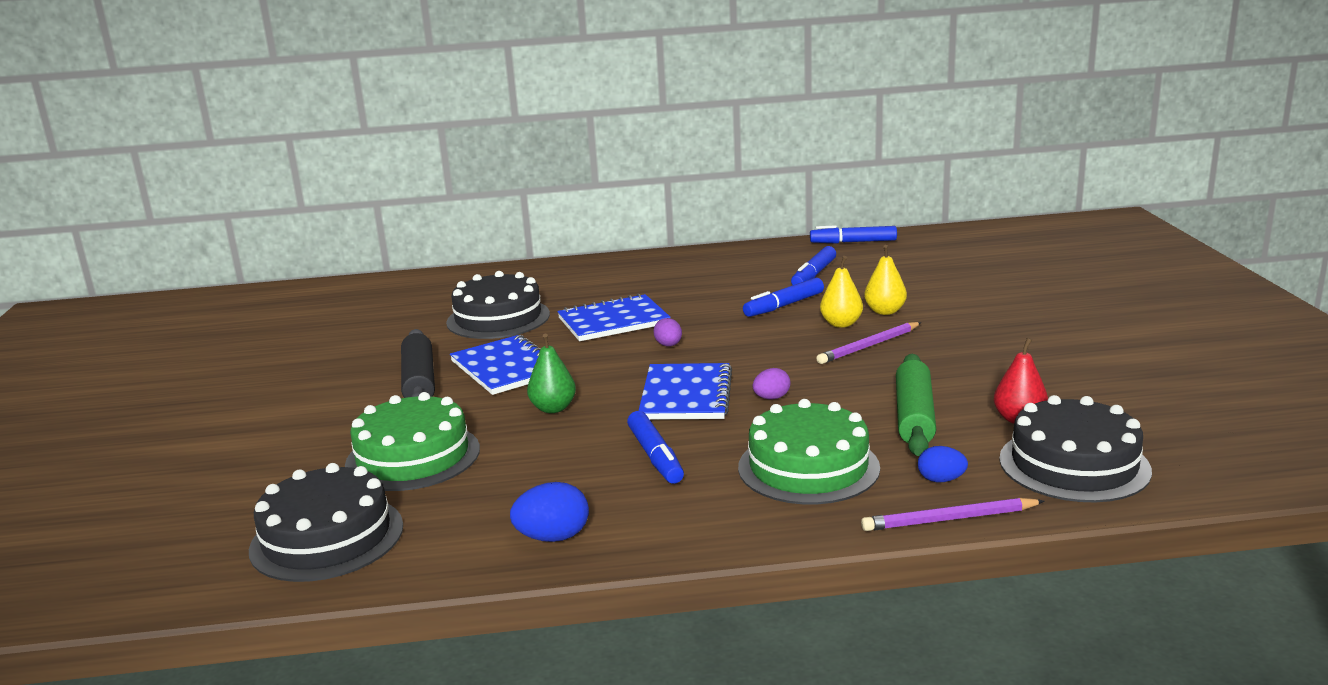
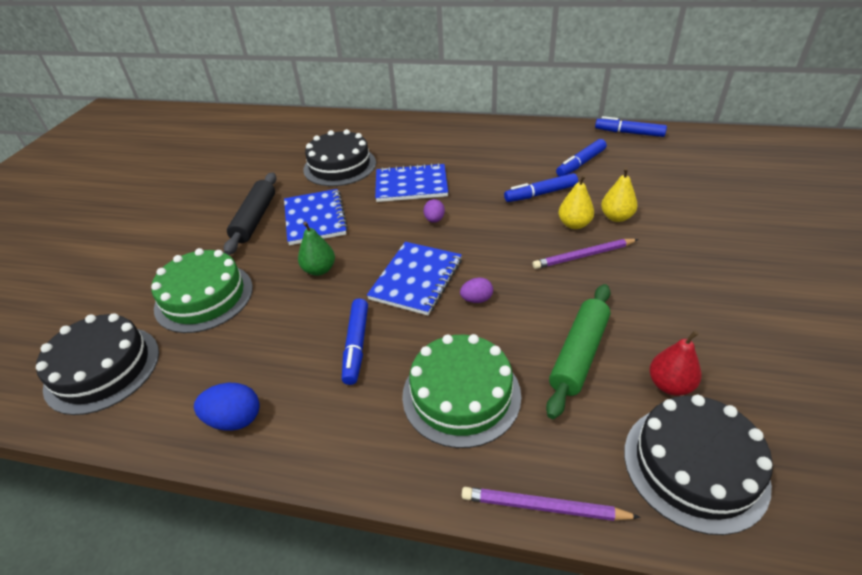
camera: 20 degrees right, 20 degrees up
blue egg [918,446,968,482] -> none

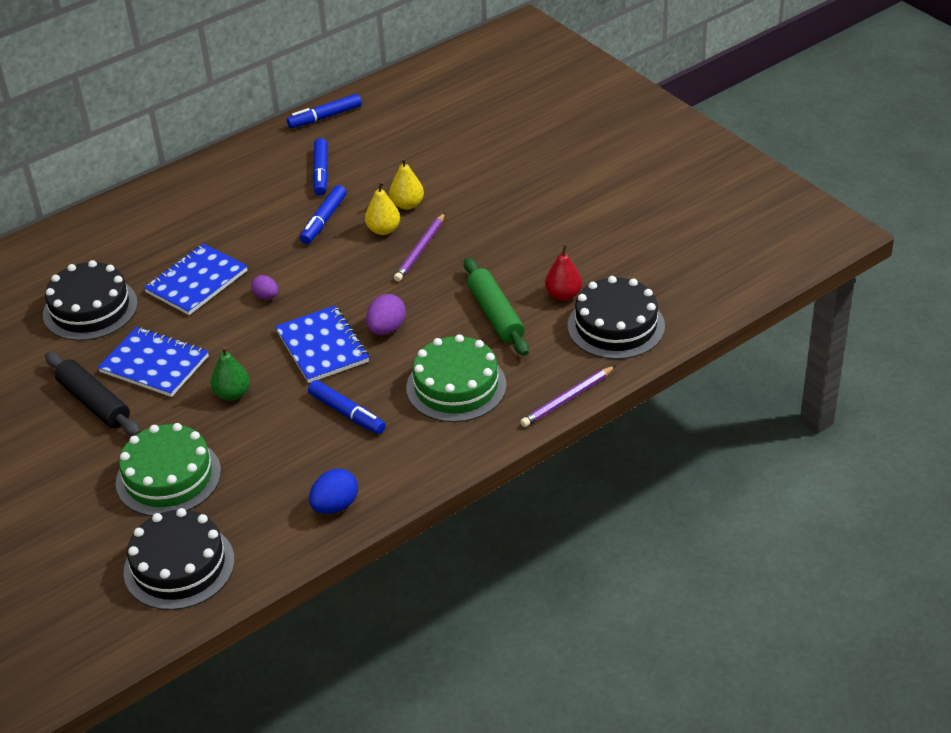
camera: 50 degrees left, 0 degrees up
purple egg [460,278,493,303] -> purple egg [366,294,406,335], size x1.53

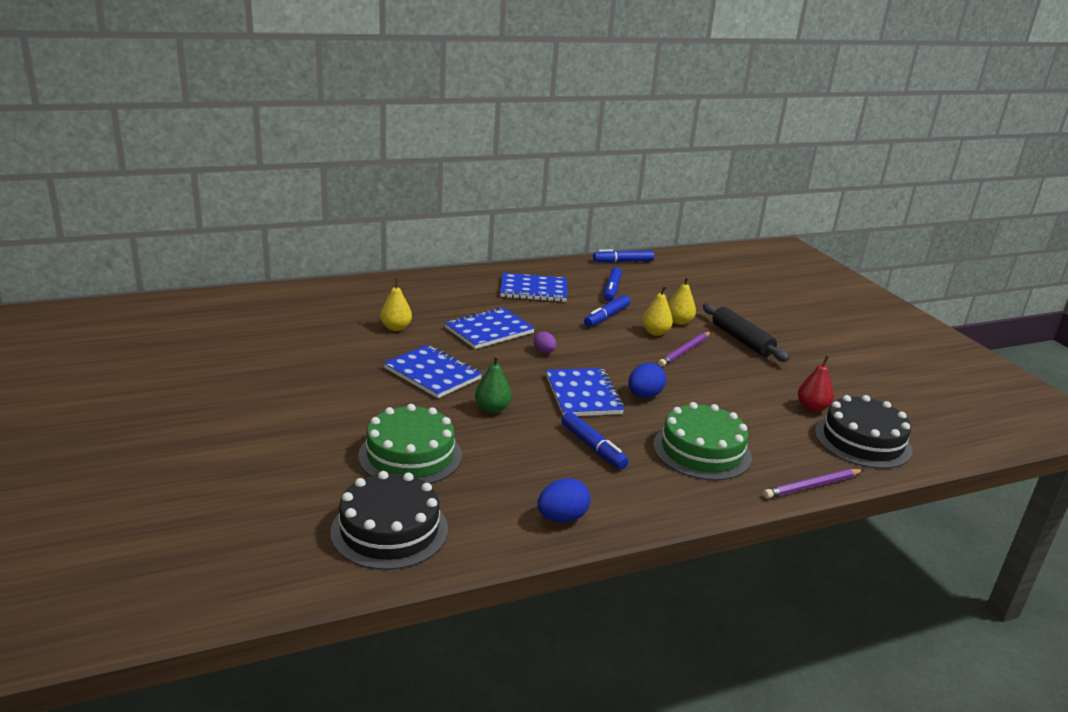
camera: 10 degrees right, 15 degrees down
black cake [43,260,138,341] -> yellow pear [380,278,412,331]
black rolling pin [45,352,141,436] -> black rolling pin moved to [703,303,790,362]
purple egg [366,294,406,335] -> blue egg [628,363,666,398]
green rolling pin [464,258,529,356] -> none
none -> blue notebook [500,273,567,302]

